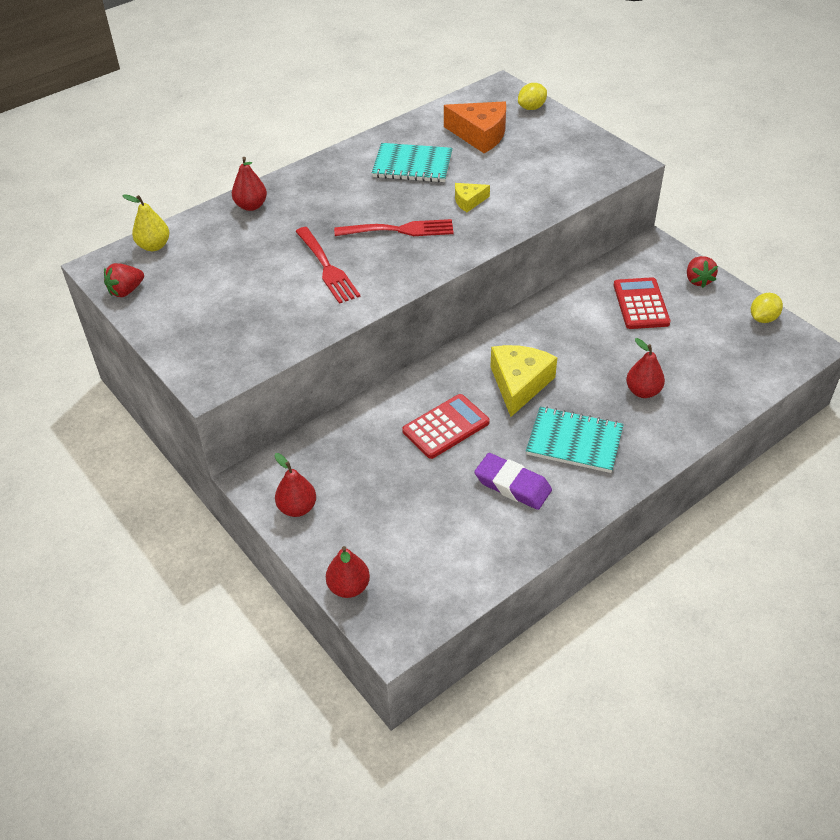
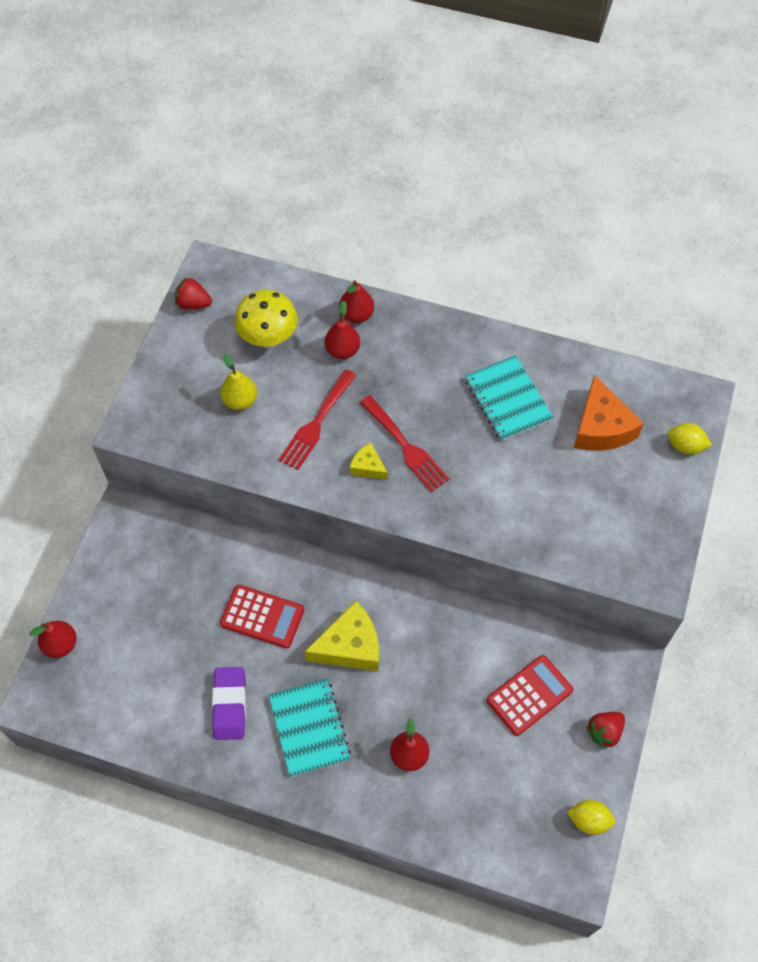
camera: 55 degrees right, 15 degrees up
yellow pear [122,194,170,251] -> yellow pear moved to [220,354,257,410]
red pear [274,453,316,517] -> red pear moved to [325,301,360,359]
yellow cheese [455,183,490,212] -> yellow cheese moved to [350,443,388,480]
none -> yellow mushroom [234,290,298,348]

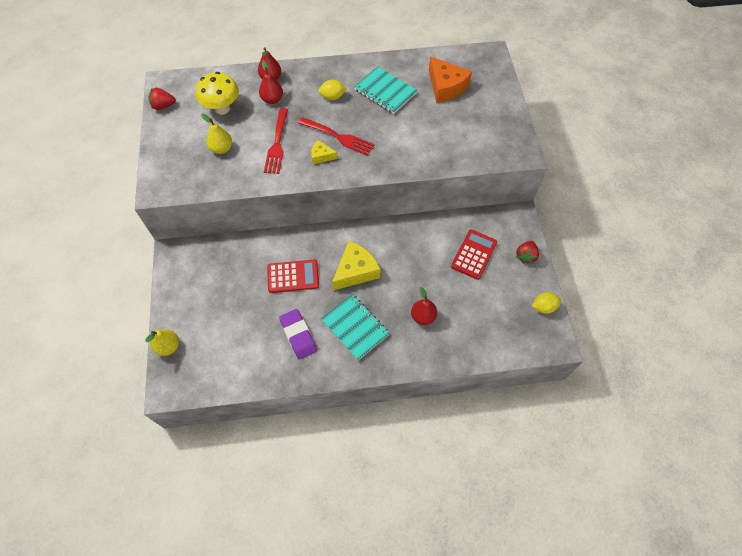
camera: 25 degrees left, 0 degrees up
red pear [29,621,77,658] -> yellow pear [145,329,179,356]
yellow lemon [667,423,712,454] -> yellow lemon moved to [319,80,347,100]

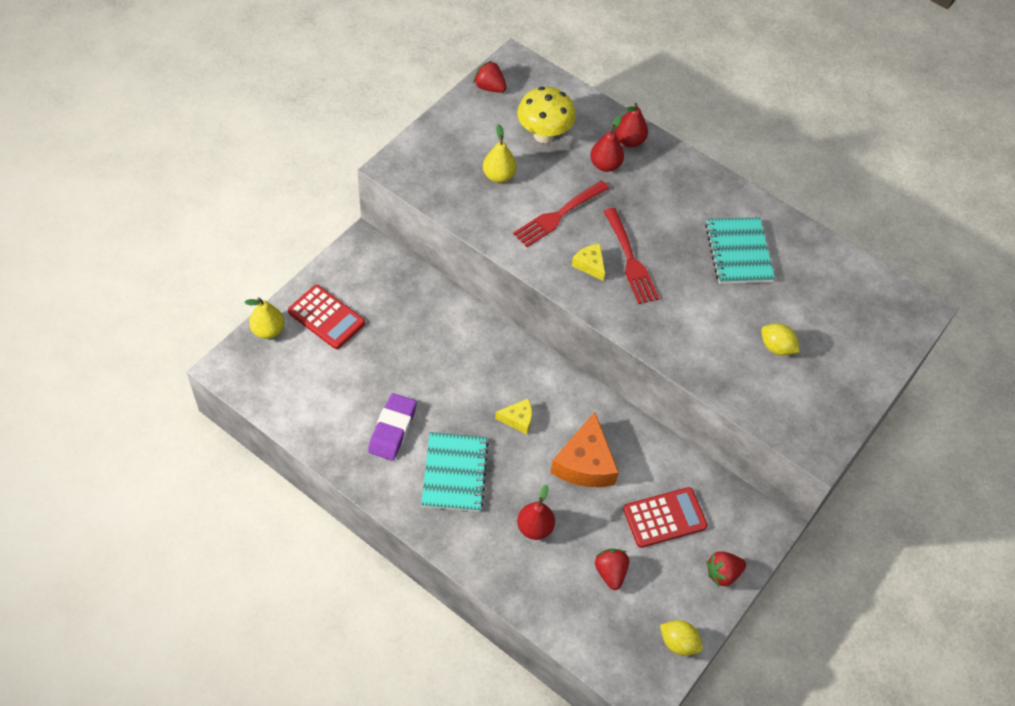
camera: 40 degrees right, 5 degrees down
red calculator [267,260,319,293] -> red calculator moved to [288,285,365,349]
yellow lemon [319,80,347,100] -> yellow lemon moved to [761,323,800,356]
yellow cheese [332,241,380,291] -> yellow cheese [495,399,532,435], size x0.52
orange cheese [429,56,472,103] -> orange cheese moved to [550,412,619,487]
none -> red strawberry [595,548,629,590]

